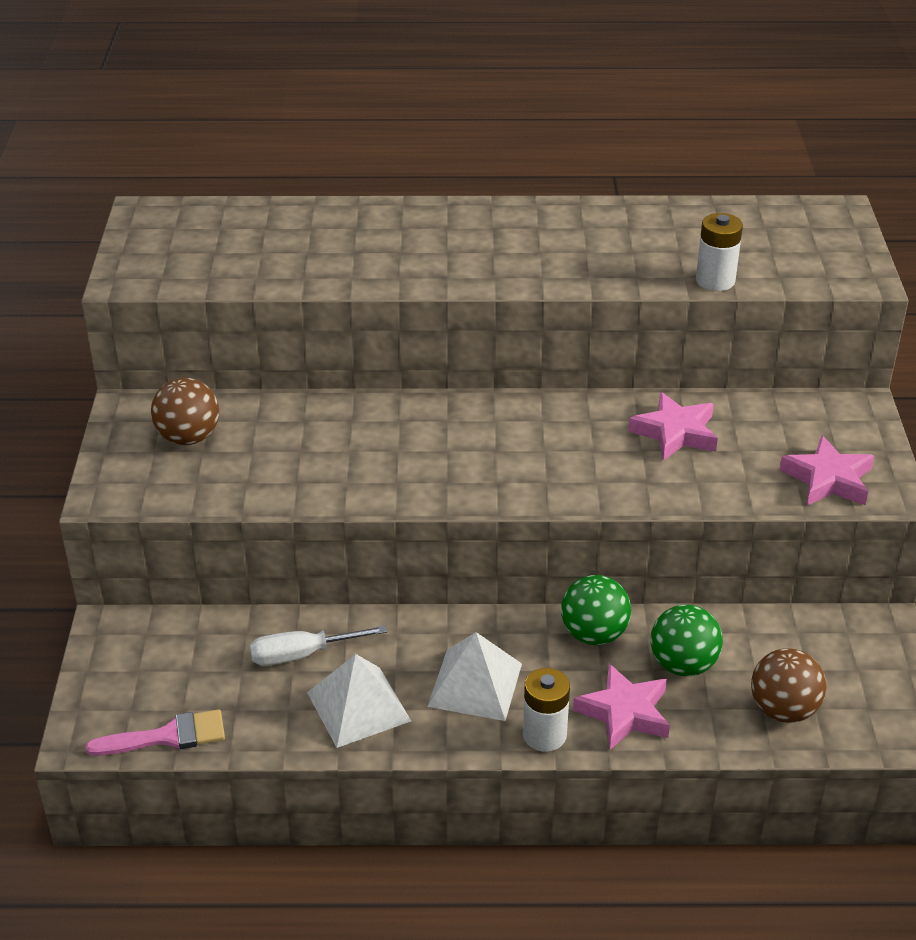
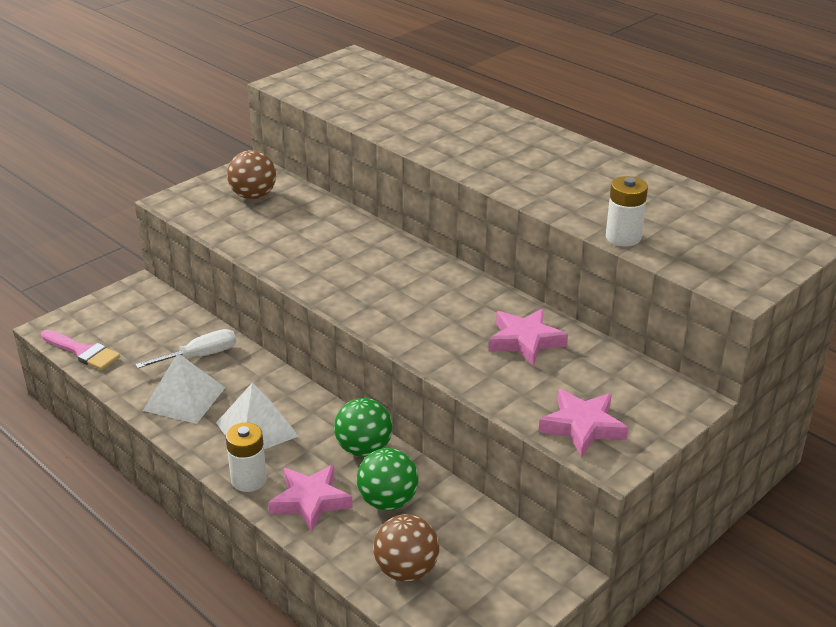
camera: 45 degrees right, 5 degrees down
white screwdriver [250,626,387,666] -> white screwdriver turned 120 degrees clockwise [136,329,236,368]

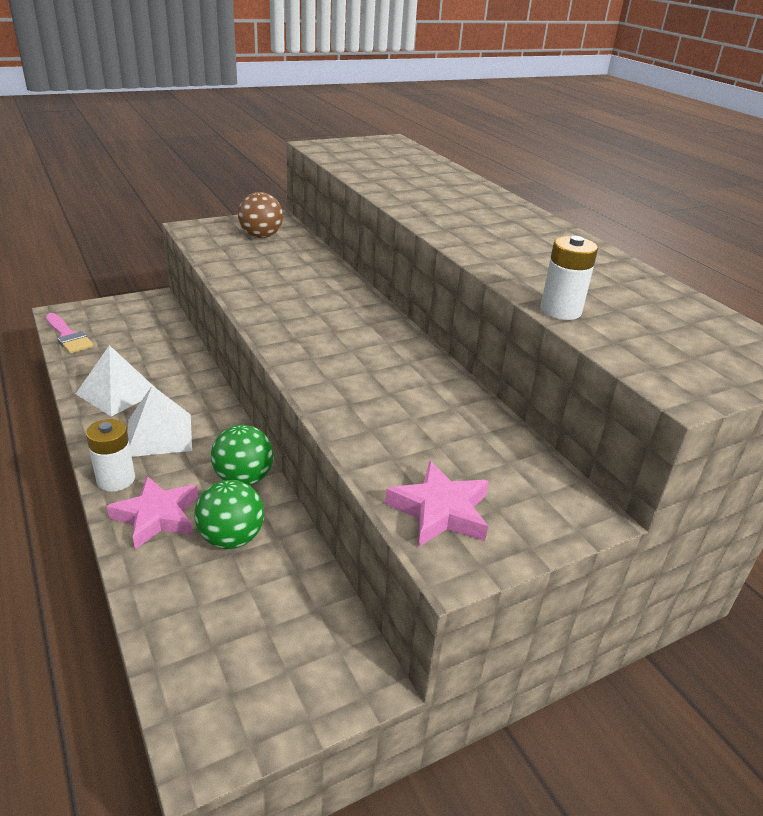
camera: 15 degrees right, 0 degrees up
white screwdriver [136,329,236,368] -> none
brown ball [373,514,439,582] -> none
pink star [489,308,568,366] -> none

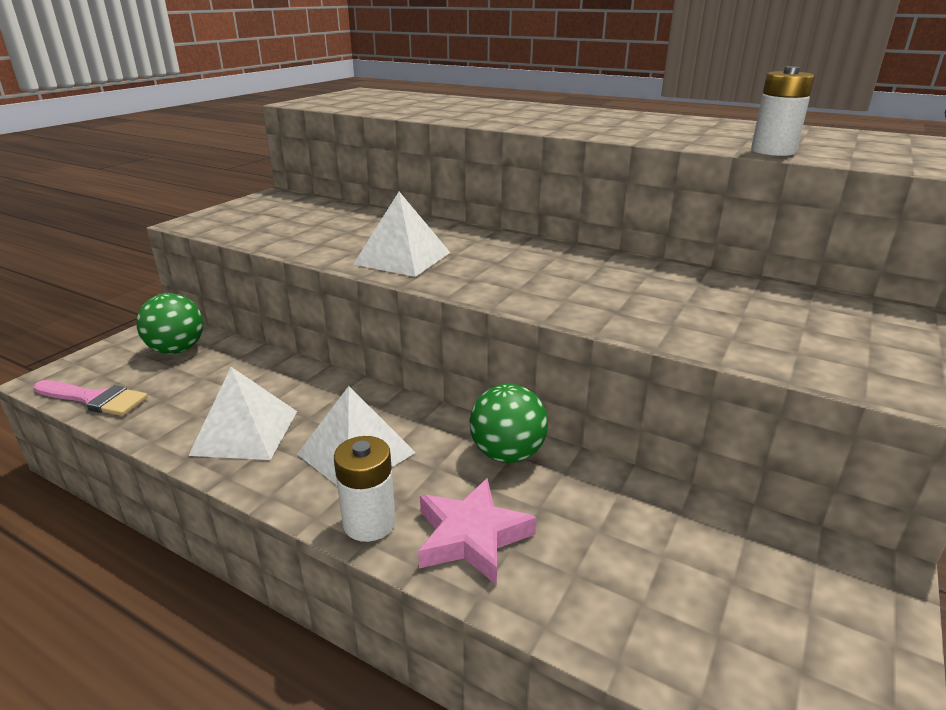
camera: 30 degrees left, 5 degrees down
green ball [194,480,264,549] -> green ball moved to [136,293,203,354]
brown ball [238,192,283,238] -> none
pink star [385,461,489,547] -> none
none -> white pyramid [353,192,451,277]

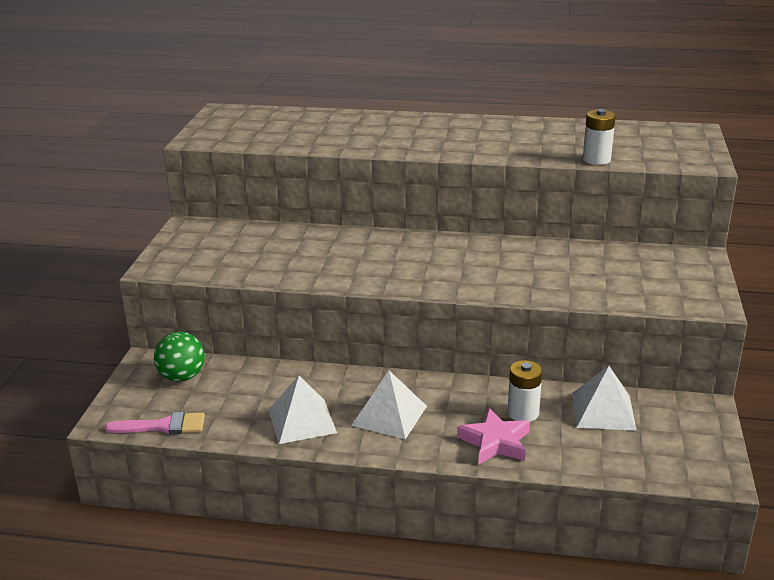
camera: 20 degrees left, 0 degrees up
white battery [334,436,396,542] -> white battery moved to [508,360,542,422]
white pyramid [353,192,451,277] -> white pyramid moved to [573,366,637,431]
green ball [470,384,548,463] -> none

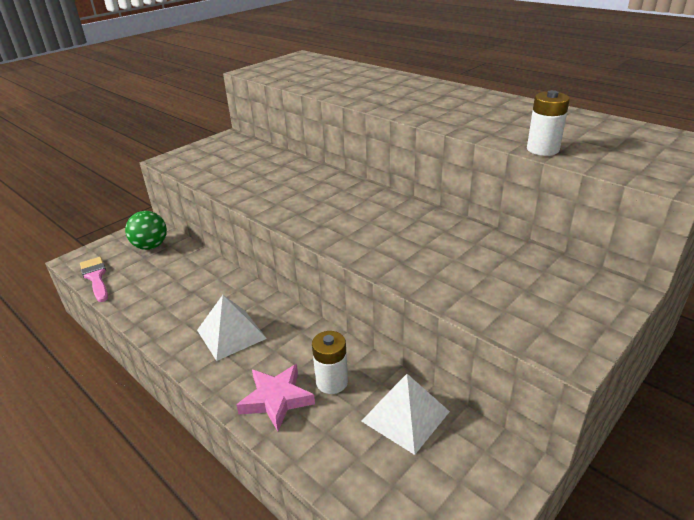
camera: 35 degrees right, 5 degrees up
pink brush [105,412,205,434] -> pink brush turned 150 degrees counterclockwise [80,257,108,302]
white pyramid [269,376,337,444] -> none

